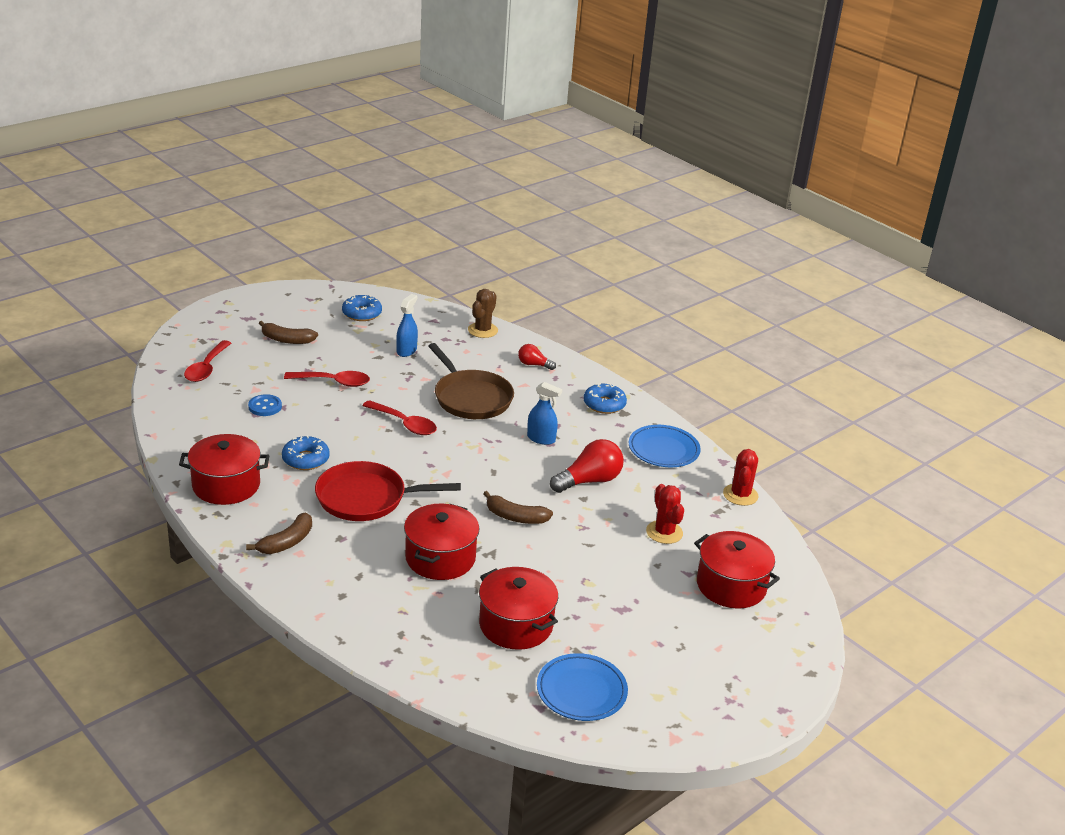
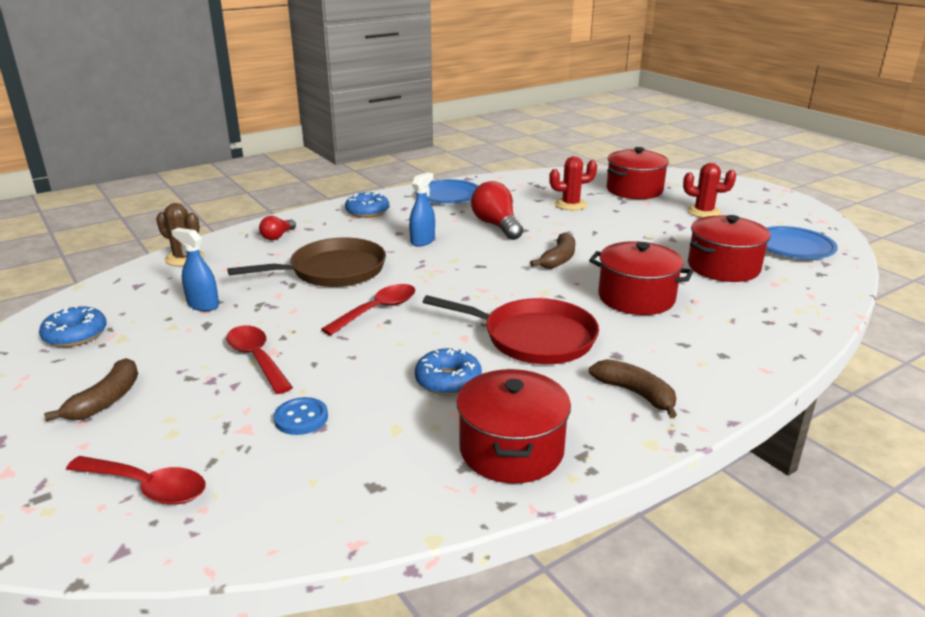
camera: 80 degrees left, 5 degrees down
red spoon [284,371,370,387] -> red spoon turned 45 degrees counterclockwise [226,325,293,394]
red pan [315,461,461,521] -> red pan turned 75 degrees counterclockwise [423,295,599,364]
red cactus [723,449,759,506] -> red cactus moved to [683,163,736,218]

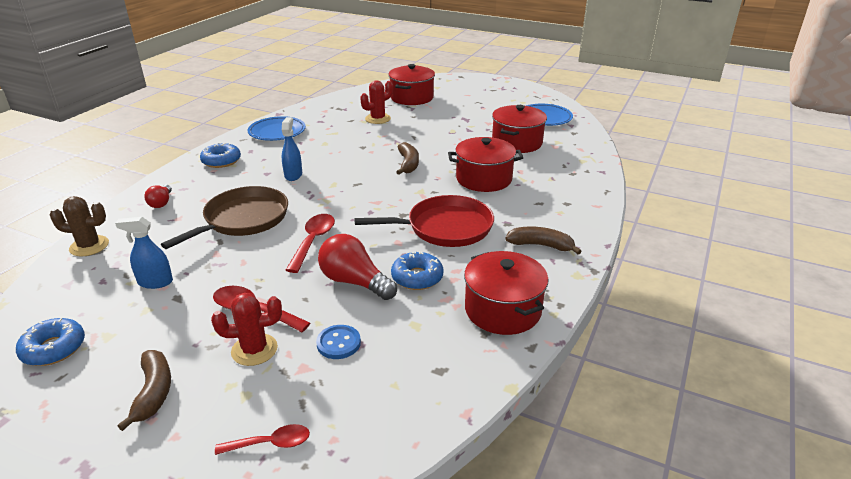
camera: 30 degrees left, 5 degrees up
red spoon [66,456,206,505] -> red spoon [215,424,310,455], size x0.66
red light bulb [471,181,523,240] -> red light bulb moved to [318,234,397,300]
red cactus [683,163,736,218] -> red cactus moved to [211,293,282,366]

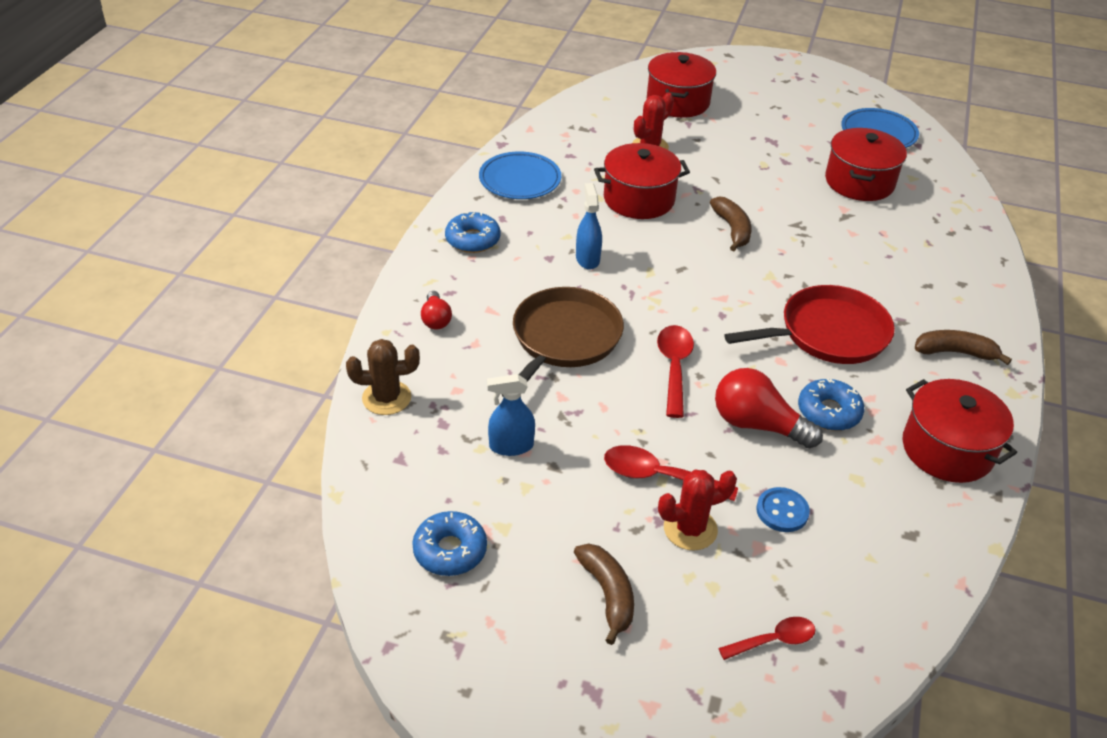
camera: 10 degrees left, 10 degrees up
red pot [448,137,523,192] -> red pot moved to [594,143,690,219]

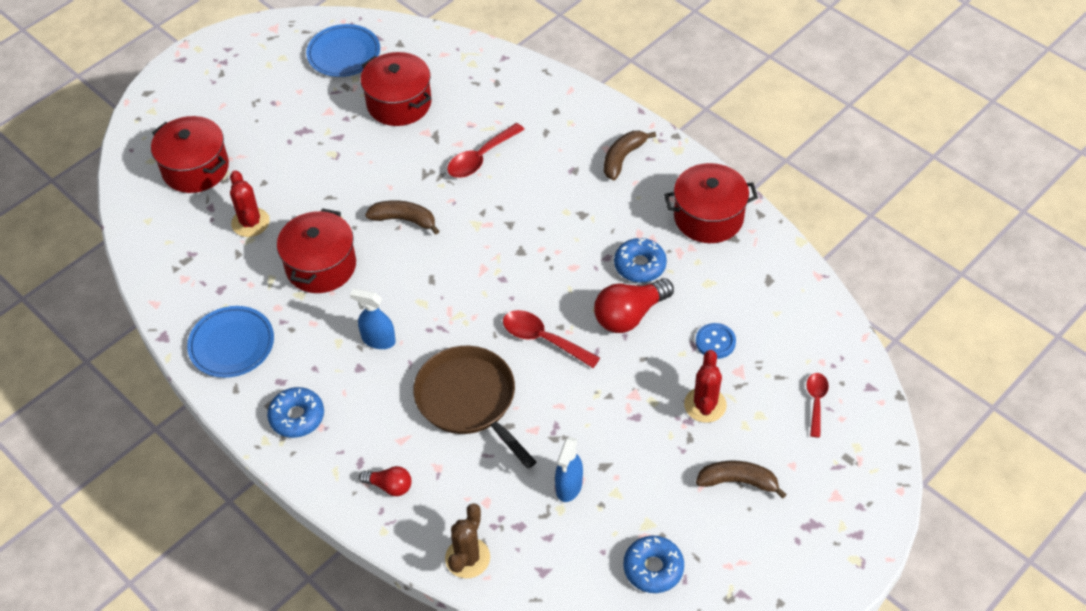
camera: 60 degrees left, 10 degrees up
red spoon [604,445,738,501] -> red spoon moved to [447,123,525,178]
red pan [724,285,895,364] -> none

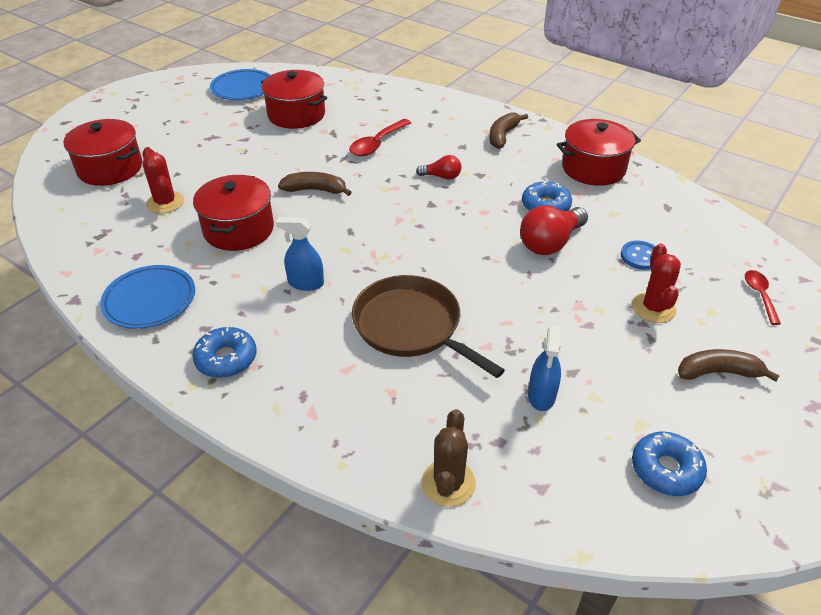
camera: 10 degrees left, 10 degrees down
red light bulb [359,466,412,496] -> red light bulb moved to [416,155,461,180]
red spoon [503,310,600,368] -> none

